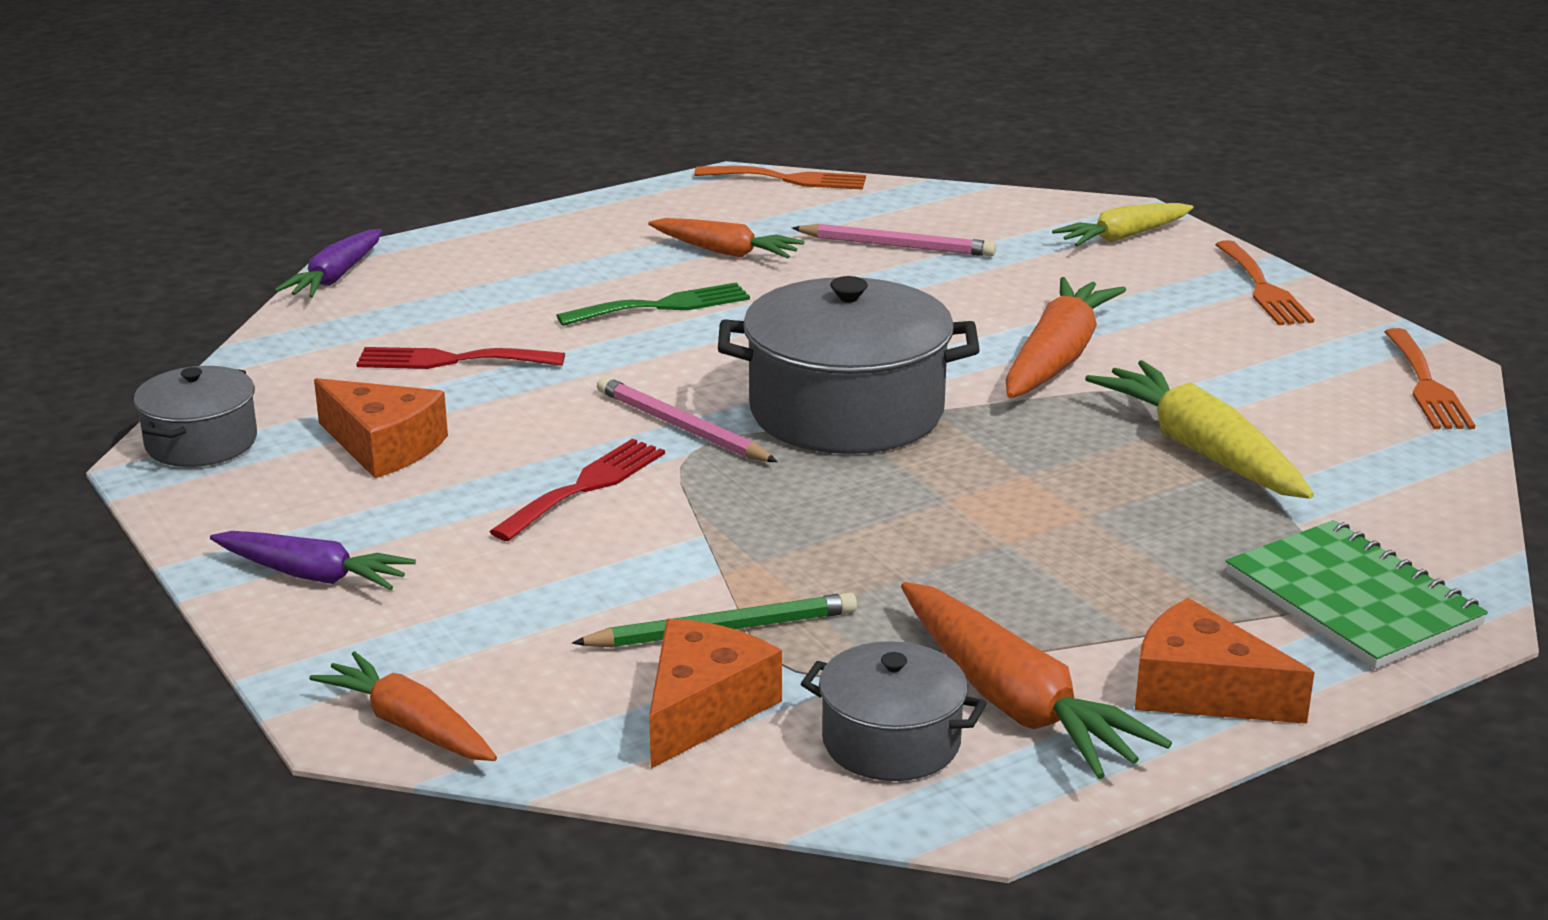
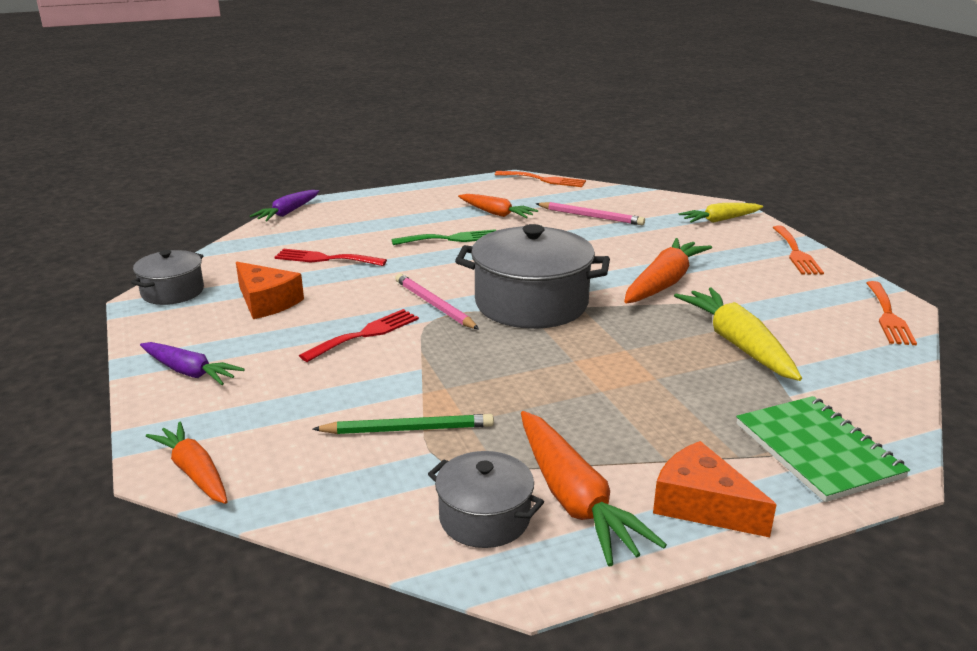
camera: 10 degrees right, 0 degrees up
orange cheese [649,619,782,769] -> none

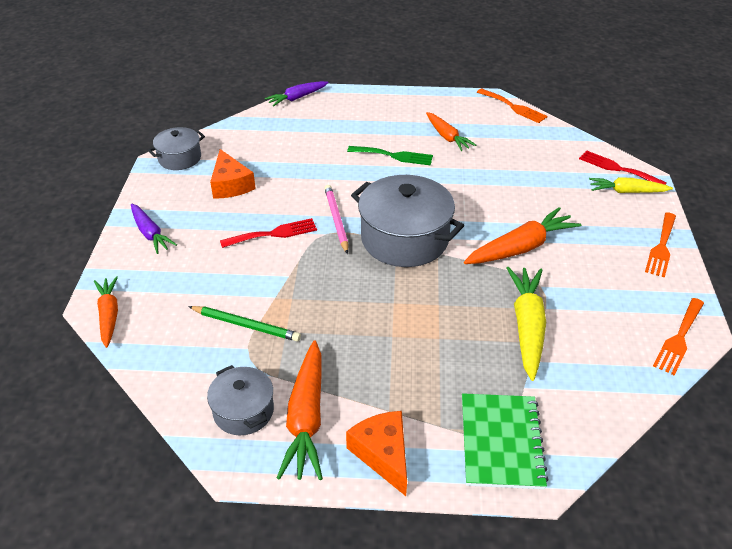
camera: 25 degrees right, 15 degrees up
red fork [275,249,387,266] -> red fork moved to [579,150,667,185]
pink pencil [535,202,645,225] -> none

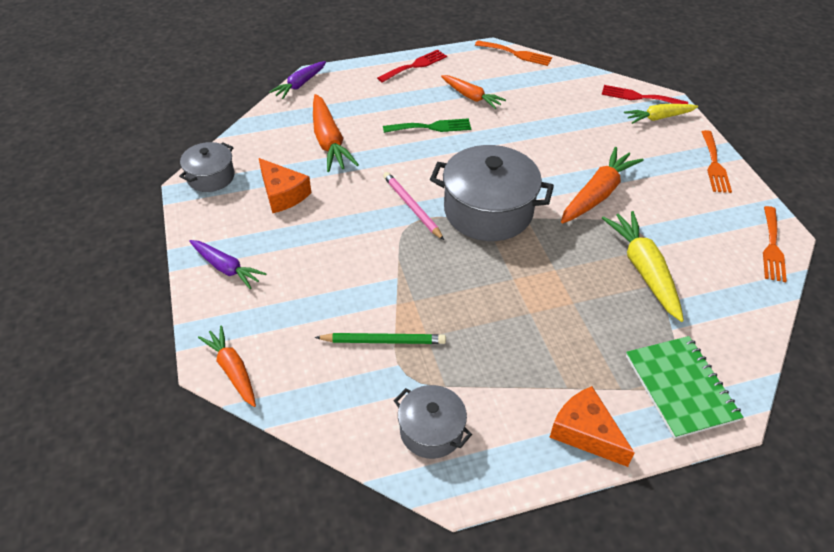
camera: 20 degrees left, 5 degrees up
red fork [220,218,317,248] -> red fork moved to [377,50,447,83]
orange carrot [277,340,323,480] -> orange carrot moved to [313,94,359,172]

